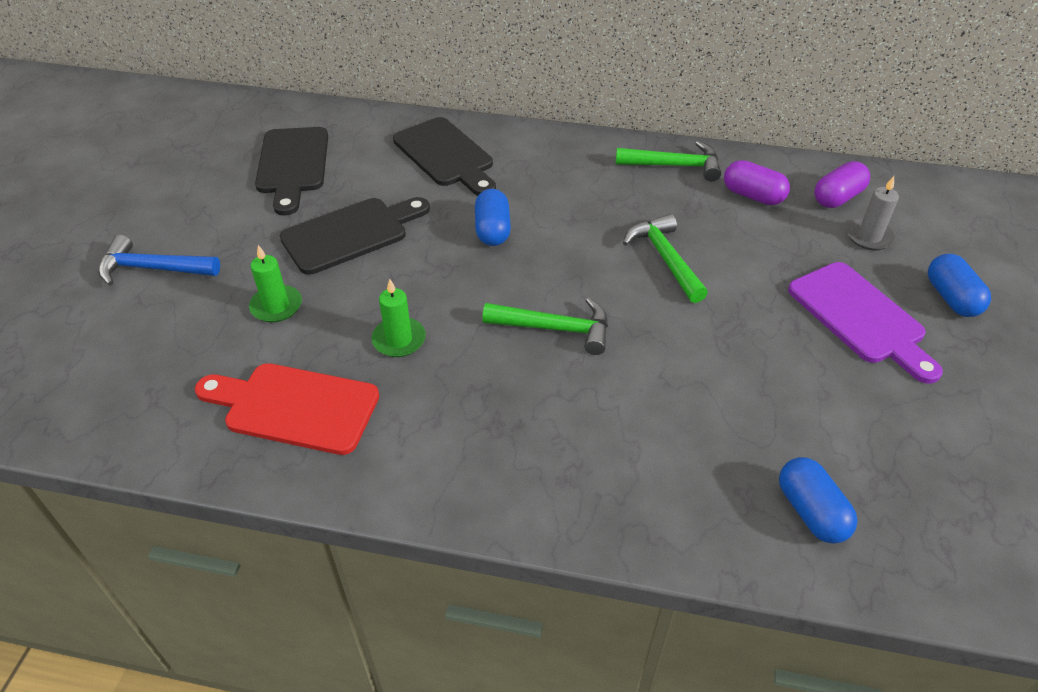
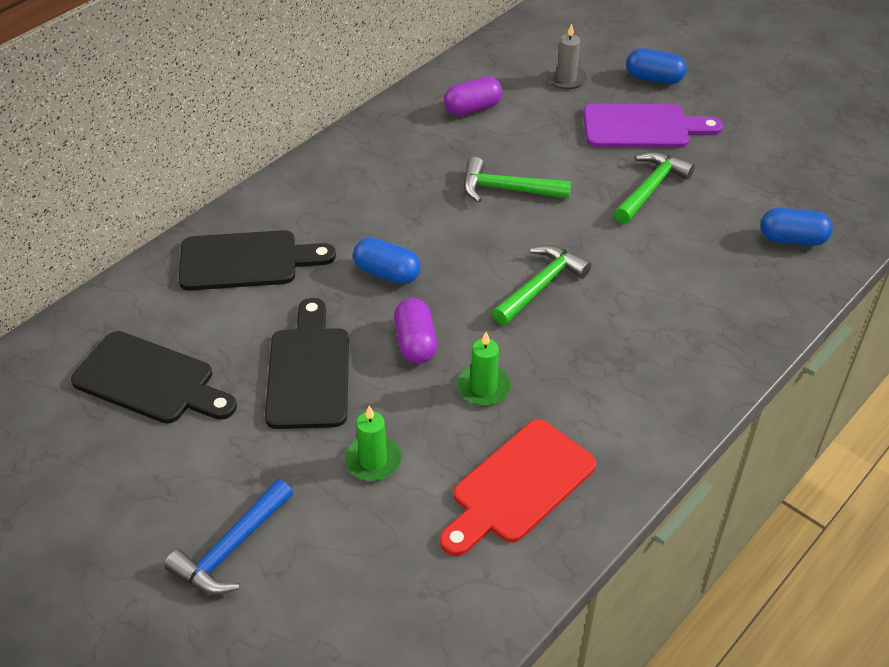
camera: 60 degrees left, 0 degrees up
green hammer [616,141,721,182] -> green hammer moved to [614,152,695,224]
purple capsule [814,161,870,208] -> purple capsule moved to [394,298,437,364]

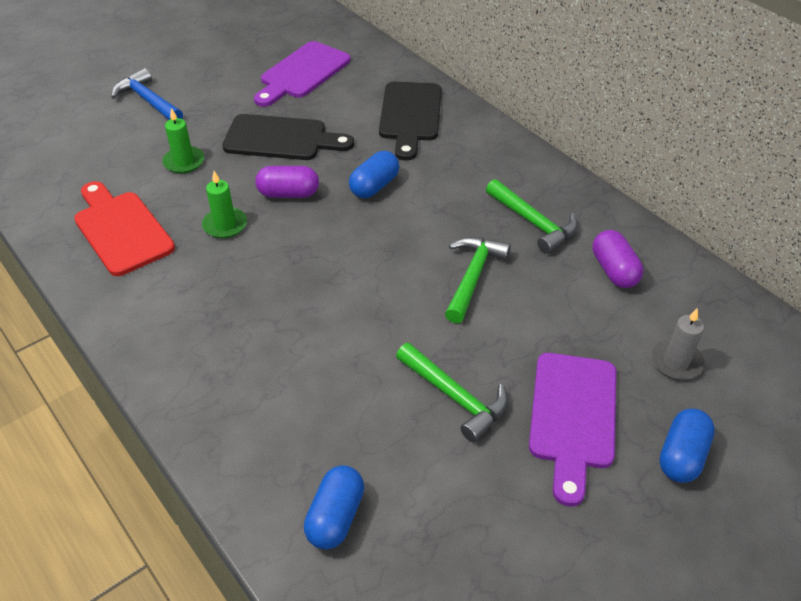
camera: 100 degrees right, 0 degrees up
black cutting board [71,331,237,424] -> purple cutting board [254,41,351,107]
green hammer [492,245,591,325] -> green hammer moved to [486,179,578,254]

